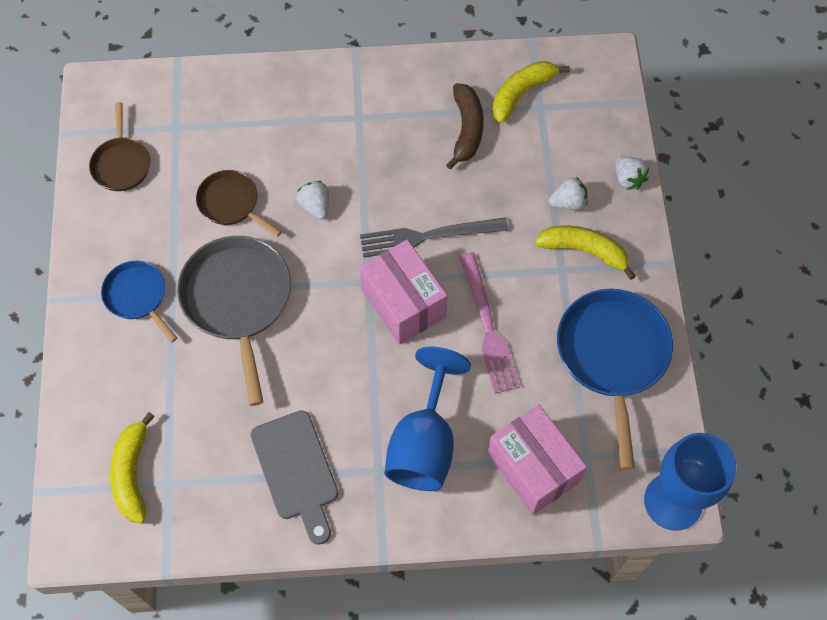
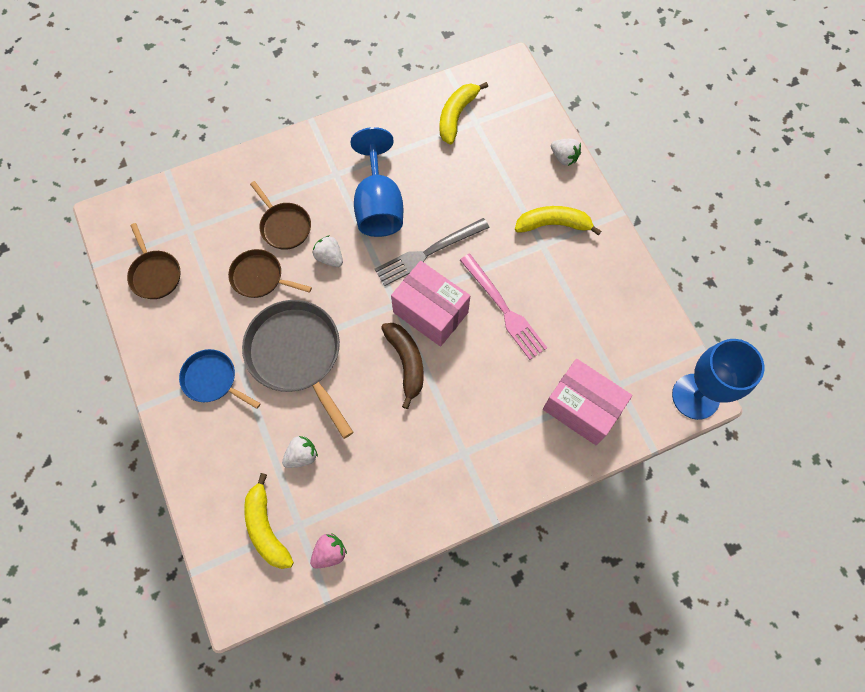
camera: 20 degrees left, 5 degrees up
grey cutting board [250,410,338,545] -> none
blue goblet [385,347,471,491] -> blue goblet moved to [351,127,403,237]
brown banana [446,83,484,169] -> brown banana moved to [381,323,424,409]
white strawberry [549,177,588,210] -> white strawberry moved to [282,436,318,468]
blue pan [557,289,673,470] -> none
none -> brown pan [250,181,311,250]
none -> pink strawberry [310,533,347,569]

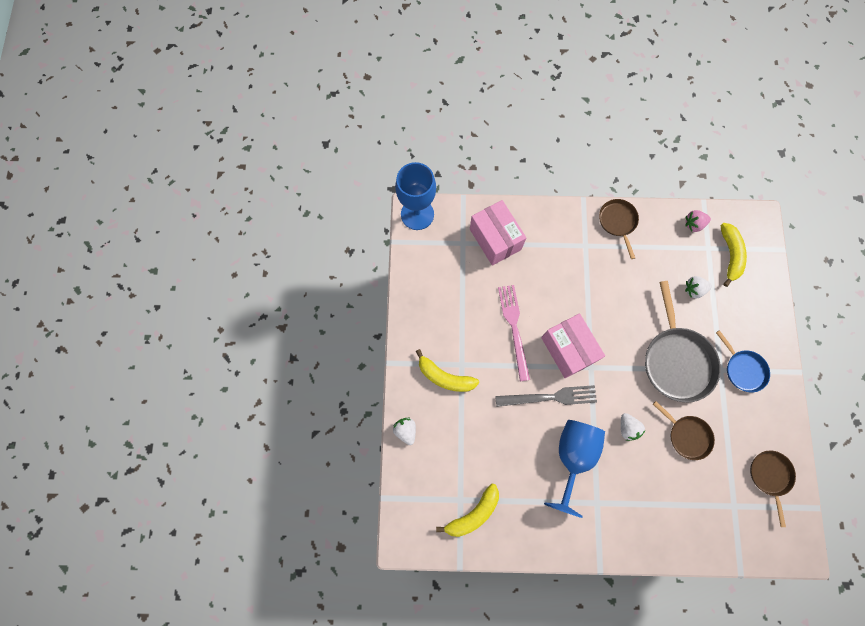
camera: 155 degrees left, 5 degrees up
brown pan [250,181,311,250] -> brown pan moved to [599,199,639,259]
brown banana [381,323,424,409] -> none

